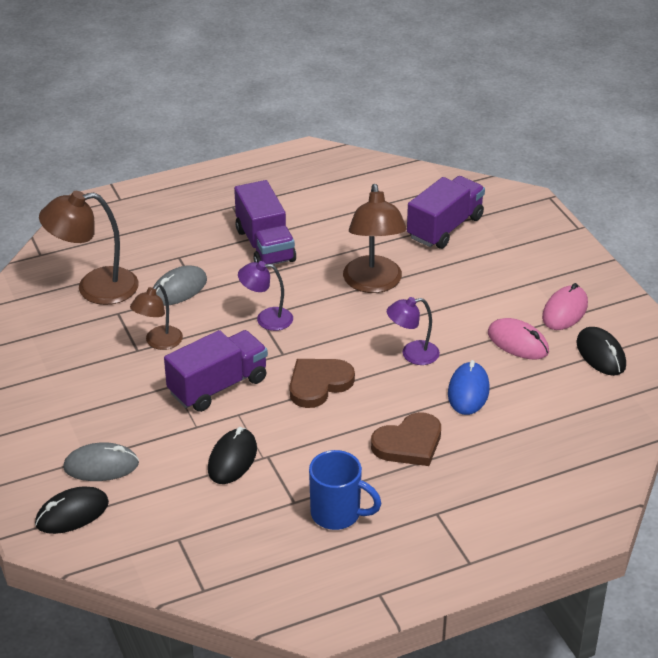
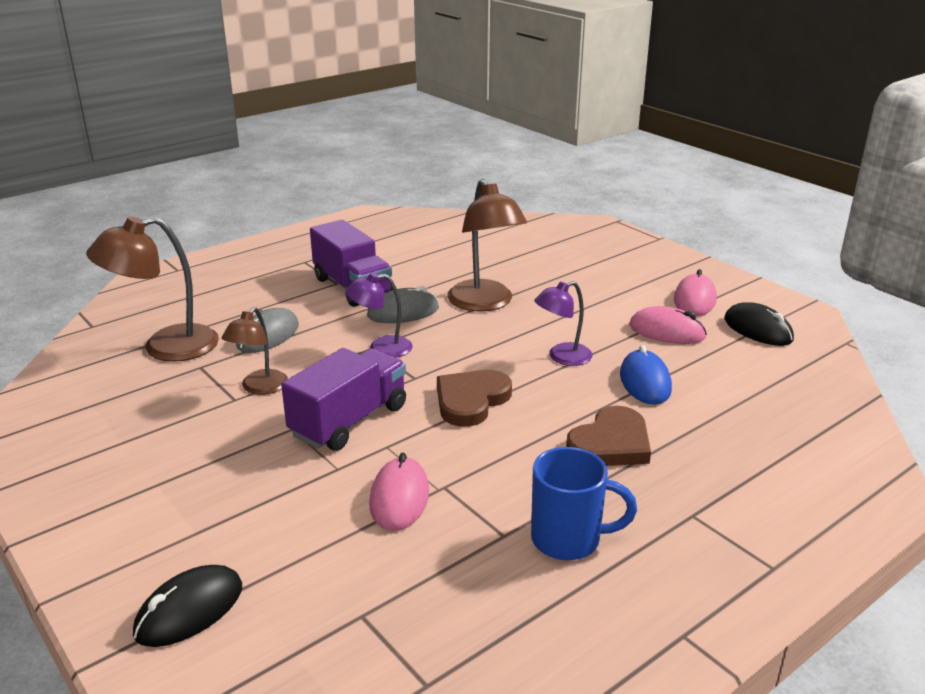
camera: 15 degrees left, 10 degrees down
grey mouse [63,442,139,481] -> grey mouse moved to [367,286,439,323]
black mouse [208,427,257,484] -> pink mouse [369,453,429,531]
purple truck [407,176,485,249] -> none

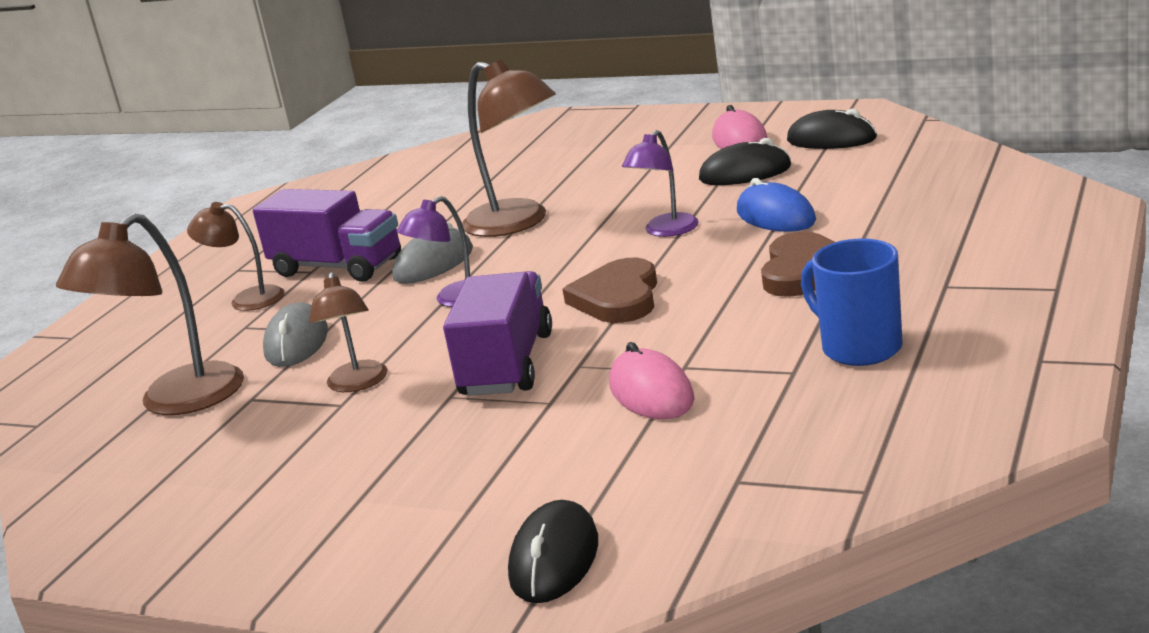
camera: 25 degrees left, 5 degrees down
blue mug [531,447,637,560] -> blue mug turned 105 degrees counterclockwise [801,239,903,366]
pink mouse [629,306,707,344] -> black mouse [699,138,791,185]
none -> brown lamp [187,202,285,311]

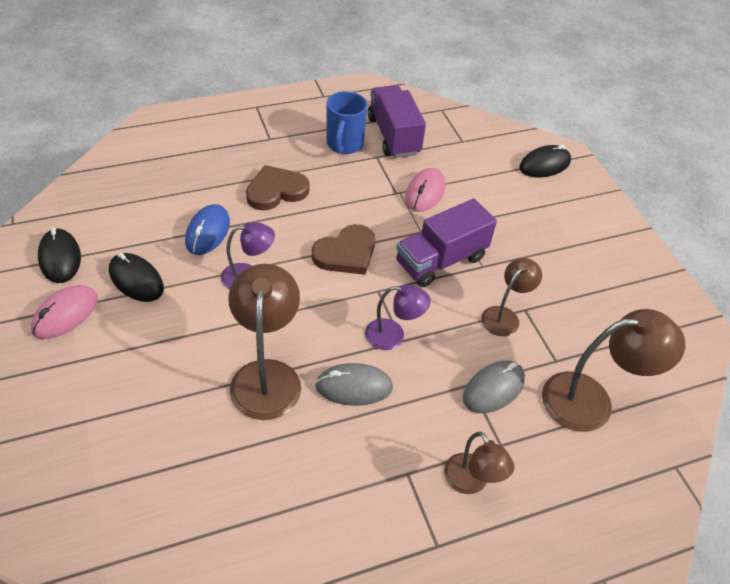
camera: 140 degrees left, 25 degrees up
purple truck [253,189,401,282] -> purple truck moved to [368,85,426,158]

